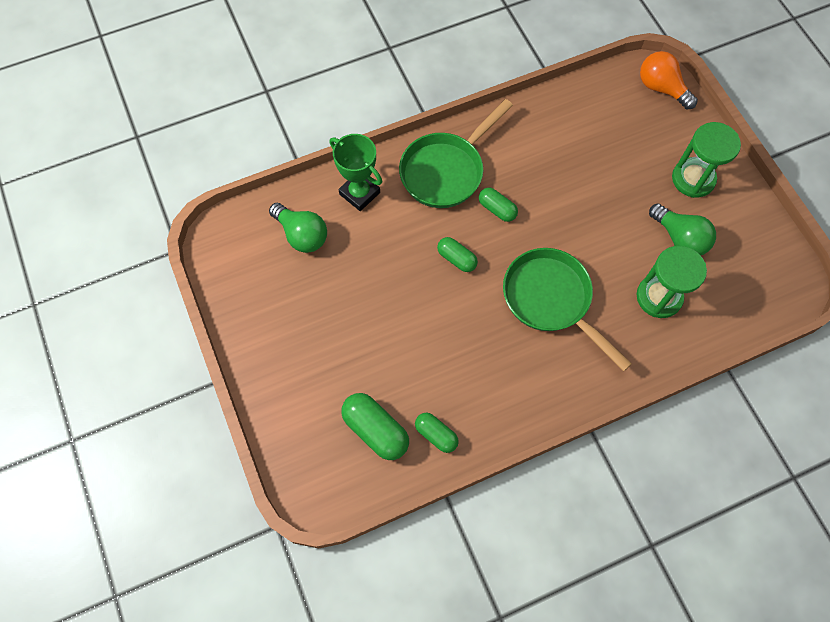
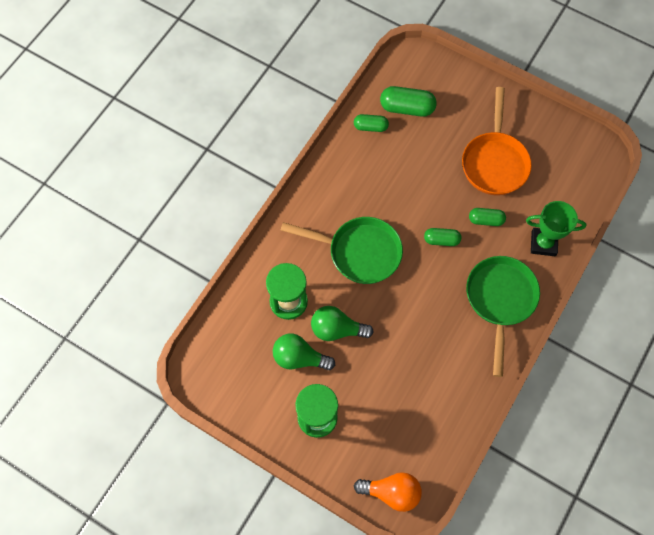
camera: 145 degrees right, 0 degrees up
green light bulb [269,203,327,253] -> green light bulb moved to [311,306,374,341]
green capsule [479,187,518,222] -> green capsule moved to [469,208,506,226]
none -> orange pan [462,87,532,195]

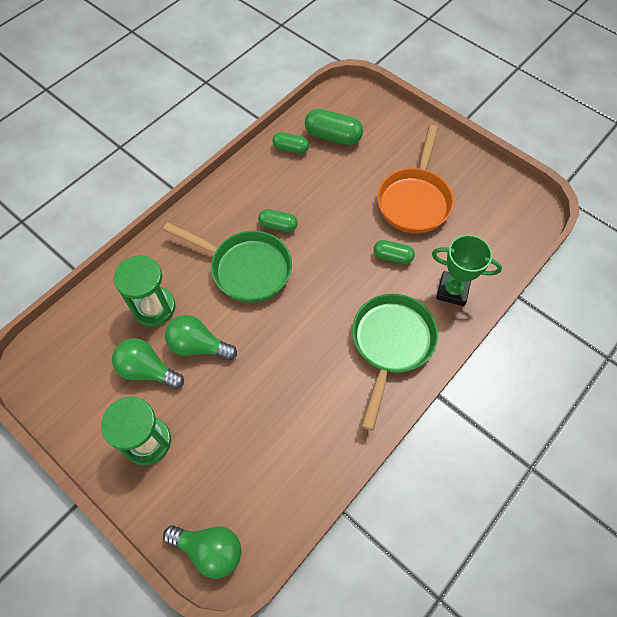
camera: 10 degrees right, 5 degrees down
orange light bulb [354,472,422,512] -> green light bulb [163,525,242,579]
green capsule [424,228,461,246] -> green capsule moved to [258,209,298,232]

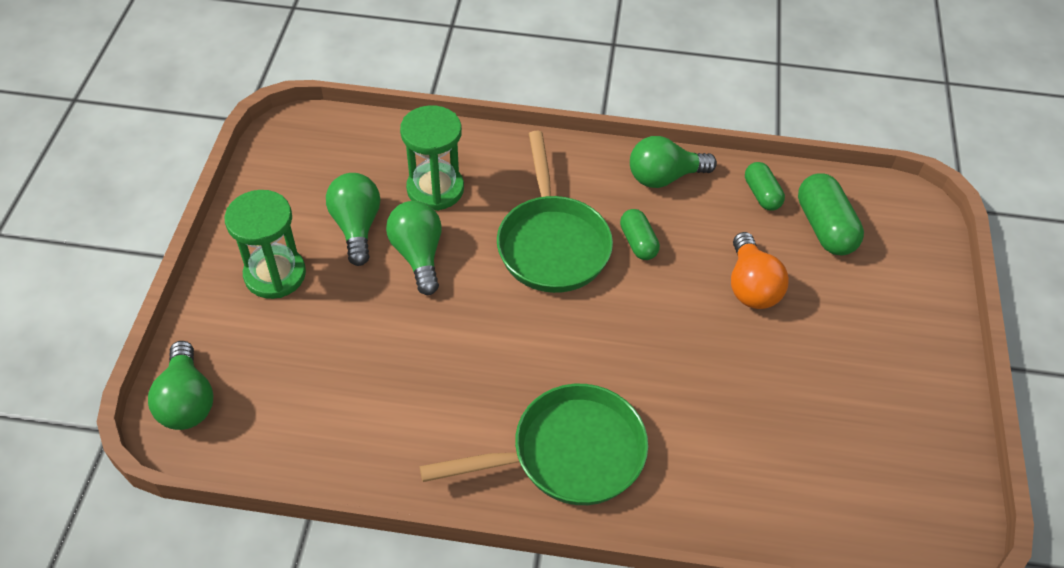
camera: 55 degrees right, 10 degrees down
green capsule [374,240,415,264] -> none
orange pan [377,125,454,233] -> none
green trophy [432,235,502,306] -> none
none -> green light bulb [630,136,717,188]
none -> orange light bulb [731,232,789,309]

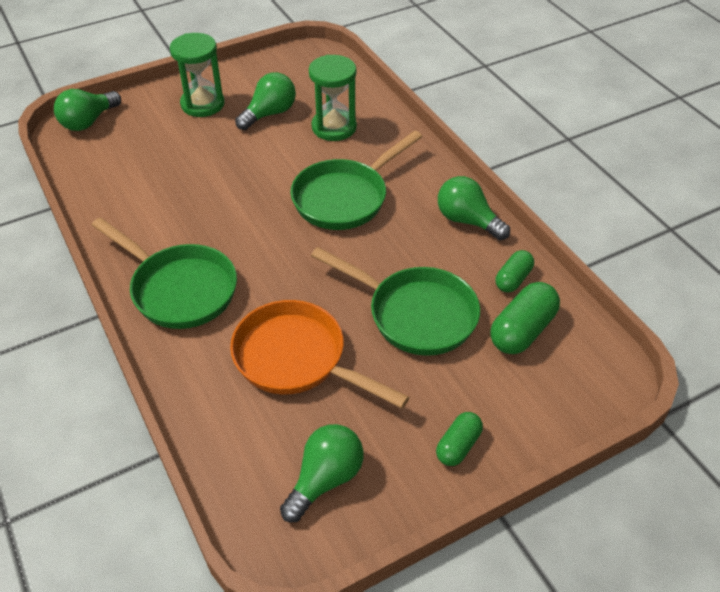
camera: 55 degrees right, 5 degrees down
green light bulb [386,201,442,295] -> green light bulb moved to [280,424,364,522]
green capsule [620,209,660,260] -> green capsule moved to [436,412,483,466]
orange light bulb [731,232,789,309] -> green pan [311,247,480,356]
none -> orange pan [230,300,409,408]

